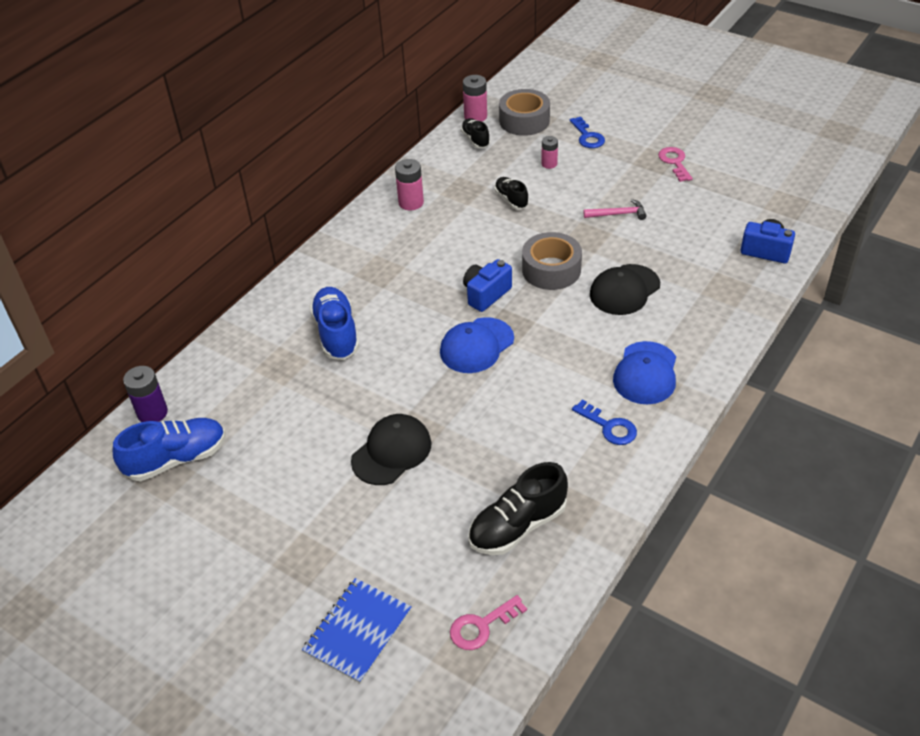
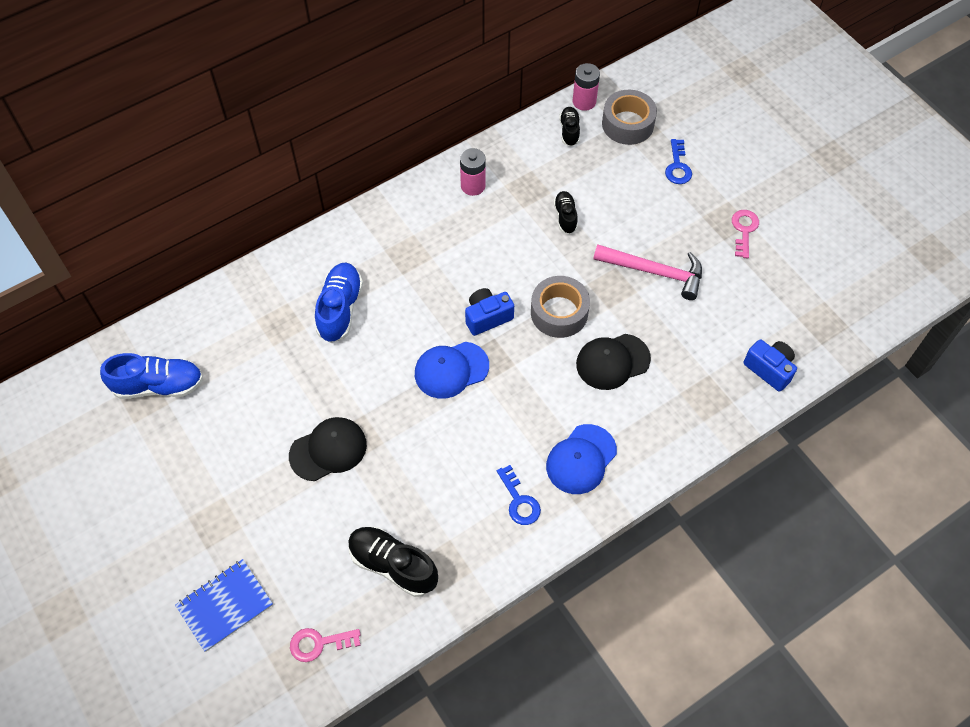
camera: 20 degrees right, 15 degrees up
purple battery [123,366,168,422] -> none
black shoe [468,462,568,555] -> black shoe turned 45 degrees clockwise [348,527,438,597]
pink battery [541,136,558,169] -> none
pink hammer [584,199,647,220] -> pink hammer [593,245,702,300], size x1.78

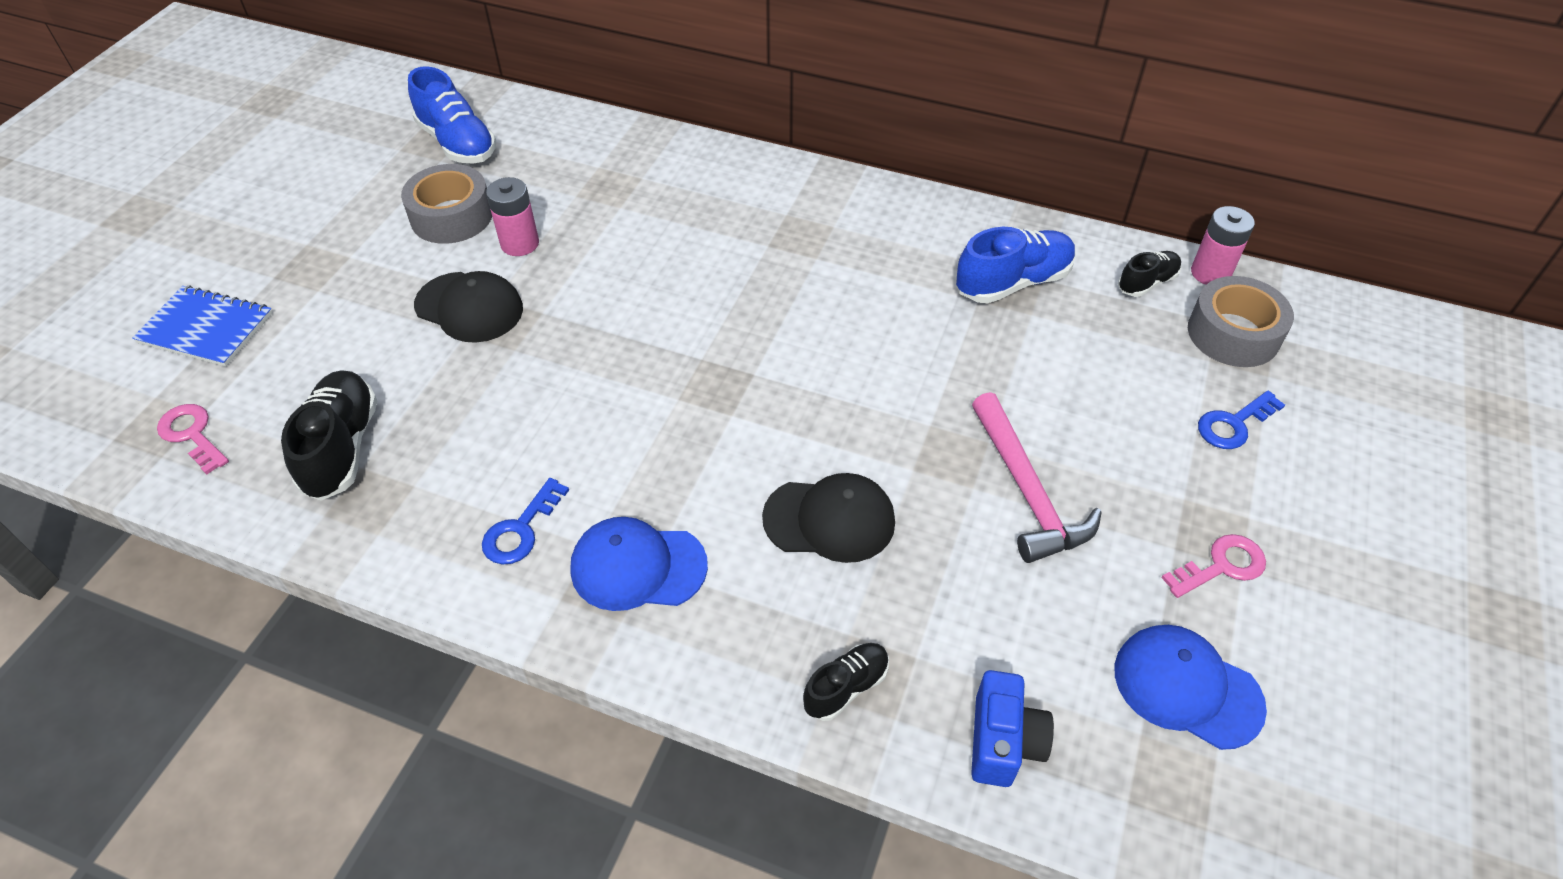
camera: 55 degrees right, 10 degrees down
blue shoe [315,263,363,343] -> blue shoe moved to [956,227,1076,303]
blue cap [415,342,489,399] -> blue cap moved to [1114,625,1267,750]
pink battery [460,148,486,196] -> pink battery moved to [486,177,539,256]
blue camera [465,288,514,336] -> none
grey tape [531,276,590,338] -> grey tape moved to [401,164,492,244]
black shoe [554,191,578,234] -> black shoe moved to [803,643,889,721]
black cap [576,334,651,390] -> black cap turned 150 degrees clockwise [762,473,895,563]

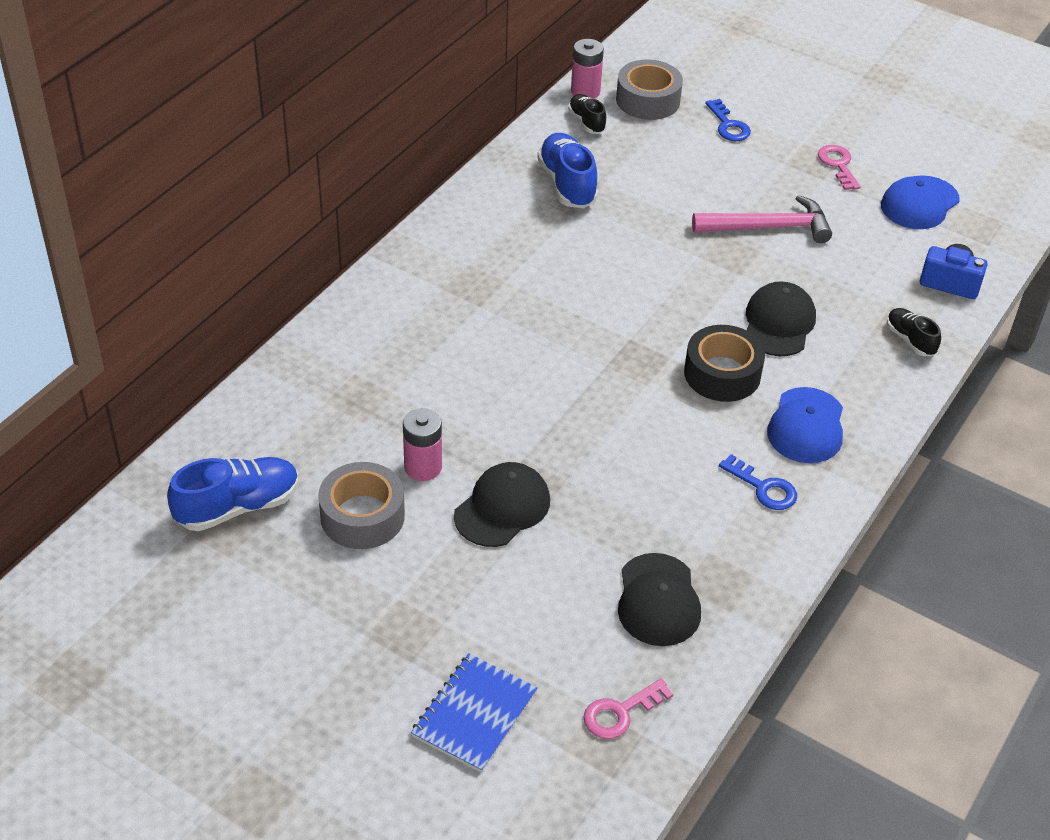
camera: 80 degrees left, 5 degrees down
black shoe [281,370,377,500] -> black cap [618,553,701,646]
none -> black tape [684,325,765,402]

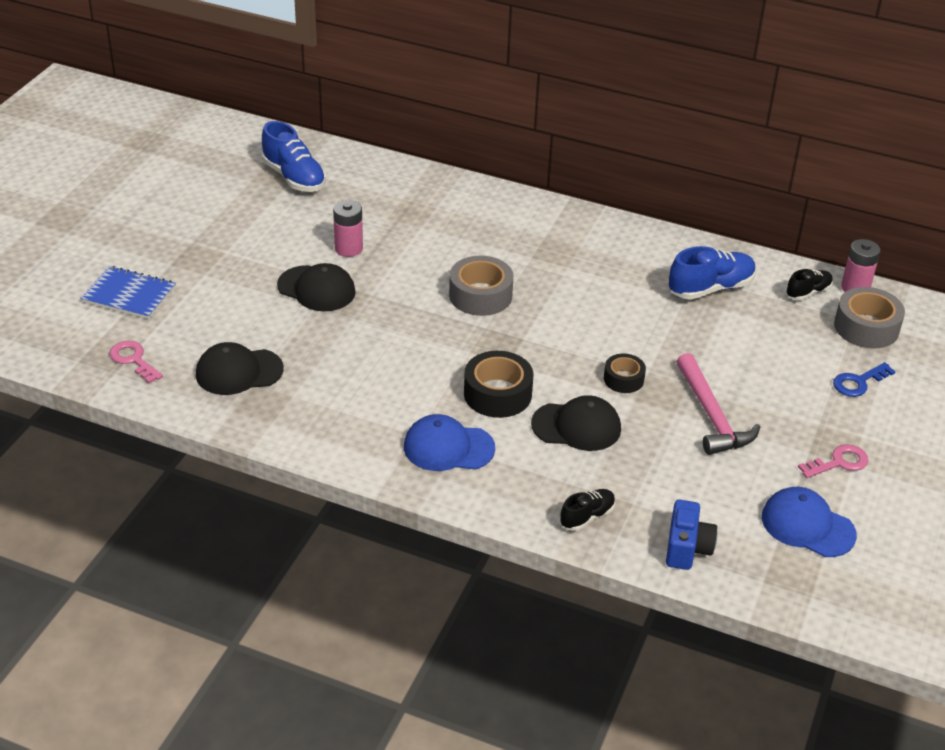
camera: 80 degrees right, 5 degrees down
grey tape [318,462,405,549] -> grey tape moved to [449,256,514,316]
blue key [719,454,797,510] -> none
none -> black tape [604,354,646,393]

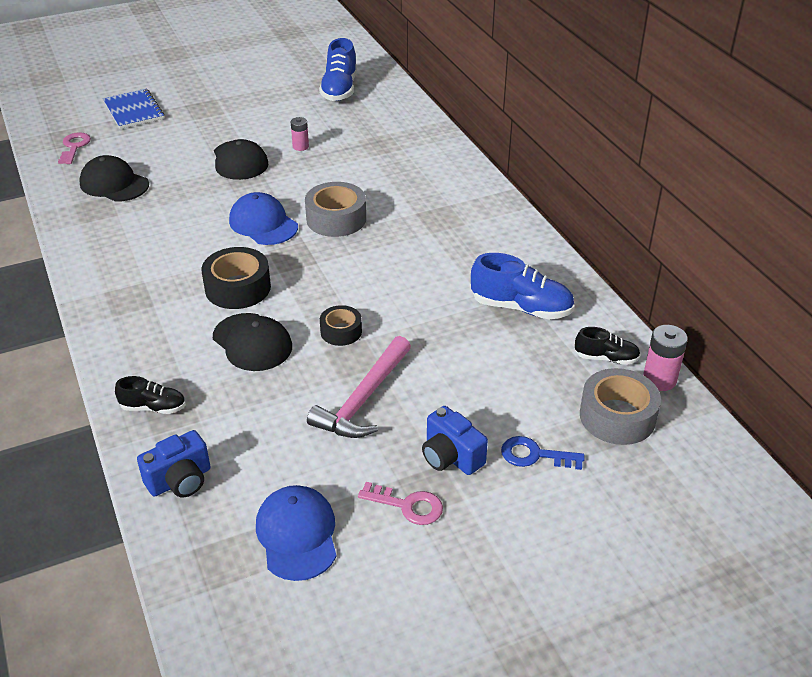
camera: 45 degrees right, 0 degrees up
pink battery [333,200,363,257] -> pink battery [291,117,309,151], size x0.65
blue cap [404,414,495,471] -> blue cap moved to [229,192,298,245]
none -> blue camera [422,406,488,475]

